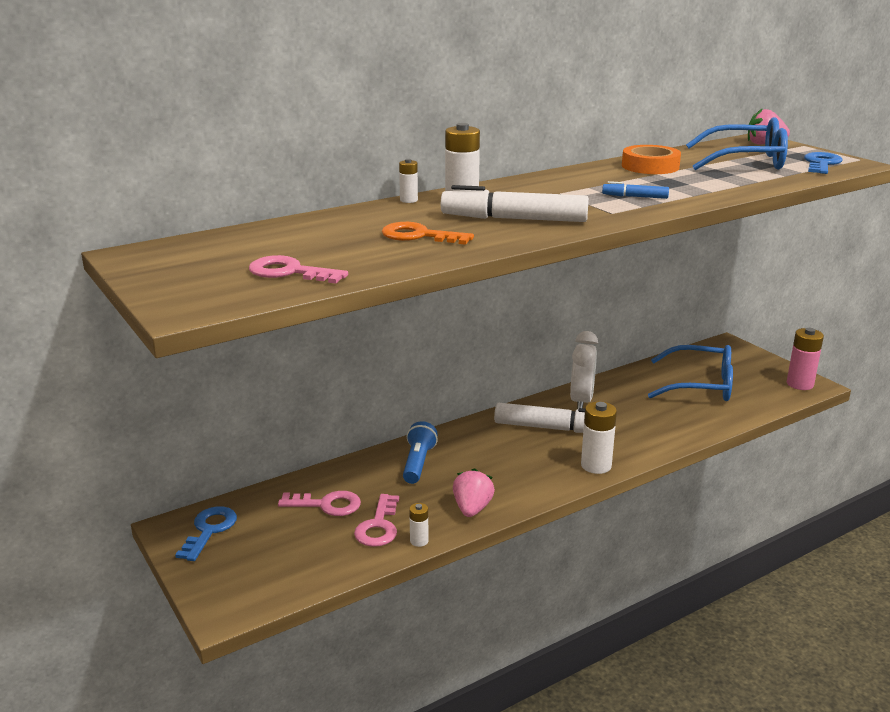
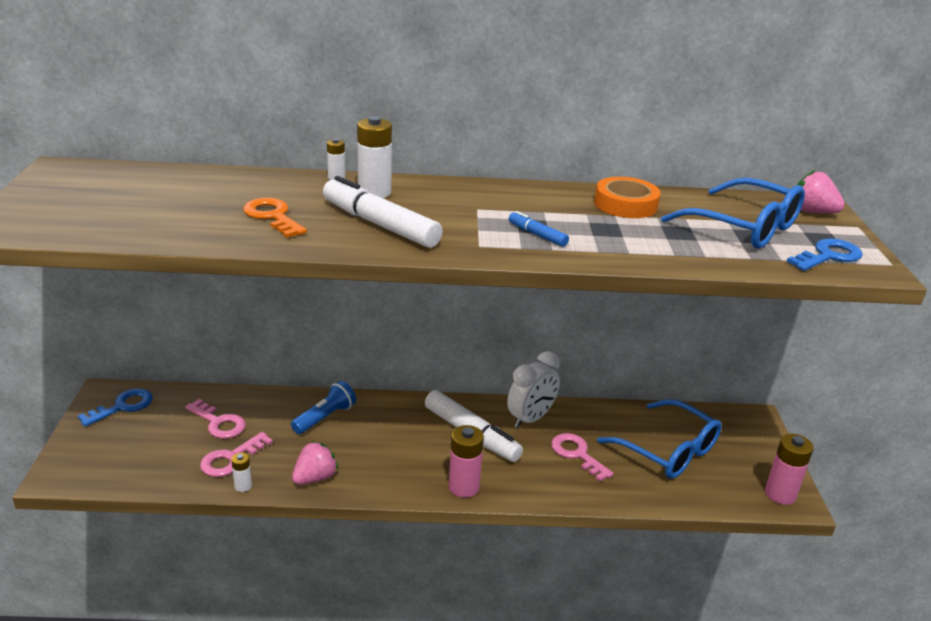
camera: 30 degrees right, 5 degrees up
pink key [249,255,348,284] -> pink key moved to [551,433,614,481]
white battery [581,402,617,474] -> pink battery [449,425,484,498]

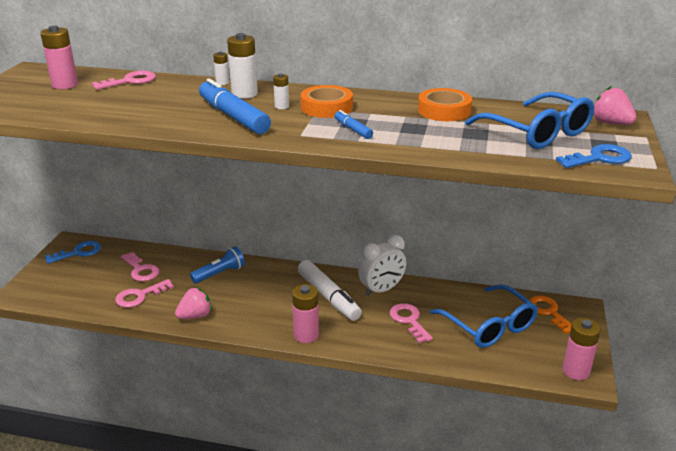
camera: 15 degrees right, 0 degrees up
white battery [231,453,252,492] -> white battery moved to [273,73,289,109]
orange key [243,198,307,238] -> orange key moved to [529,296,572,334]
white marker [323,176,443,248] -> blue marker [199,78,271,134]
none -> pink battery [40,25,78,89]
none -> pink key [92,71,156,90]
none -> orange tape [300,85,353,118]

